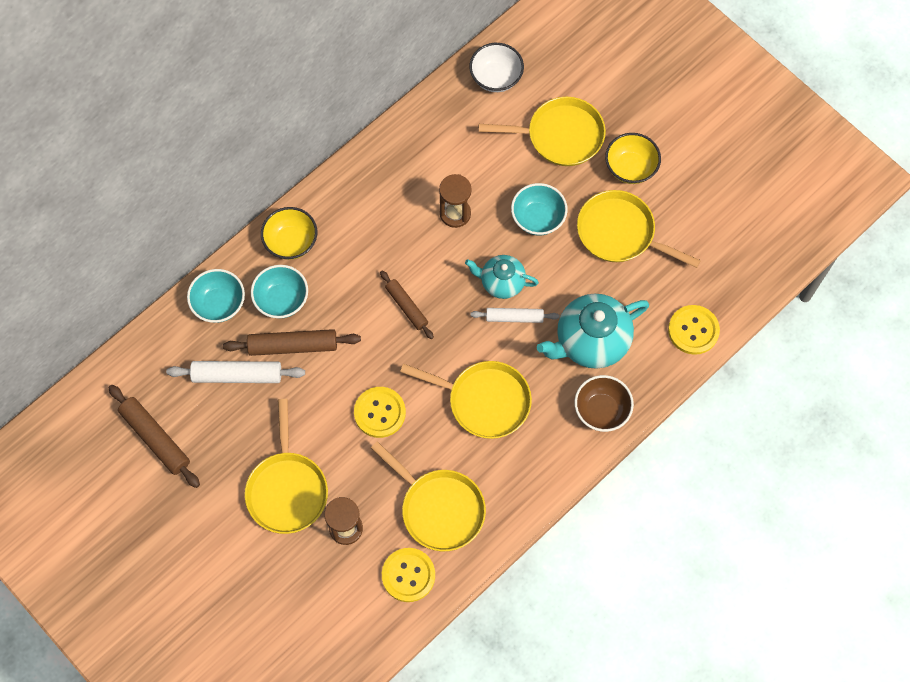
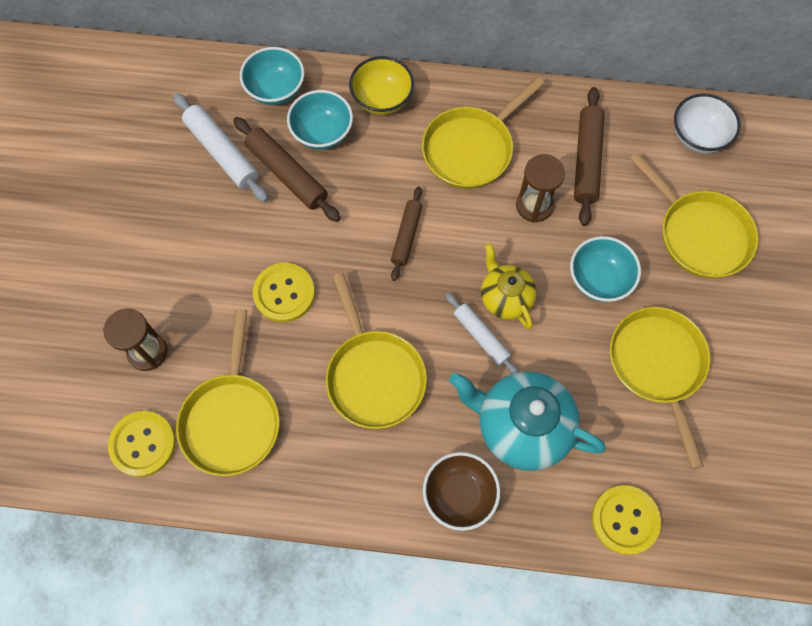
camera: 50 degrees right, 0 degrees up
brown rolling pin [108,385,200,488] -> brown rolling pin moved to [574,87,605,226]
yellow pan [245,399,328,534] -> yellow pan moved to [422,77,545,189]
turquoise teapot [465,255,539,299] -> yellow teapot [481,243,537,329]
yellow bowl [605,133,661,184] -> none

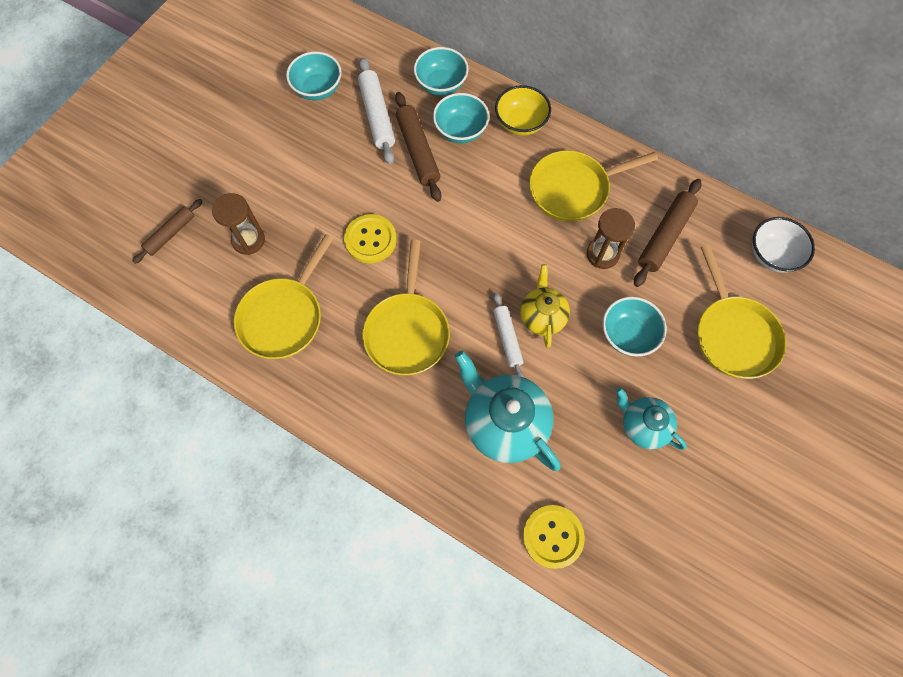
camera: 25 degrees right, 0 degrees up
yellow button [108,411,176,477] -> none
brown rolling pin [391,186,422,281] -> brown rolling pin moved to [132,199,202,264]
brown bowl [423,452,500,531] -> none
yellow pan [610,307,710,469] -> turquoise teapot [616,388,687,450]
none -> turquoise bowl [286,52,341,100]

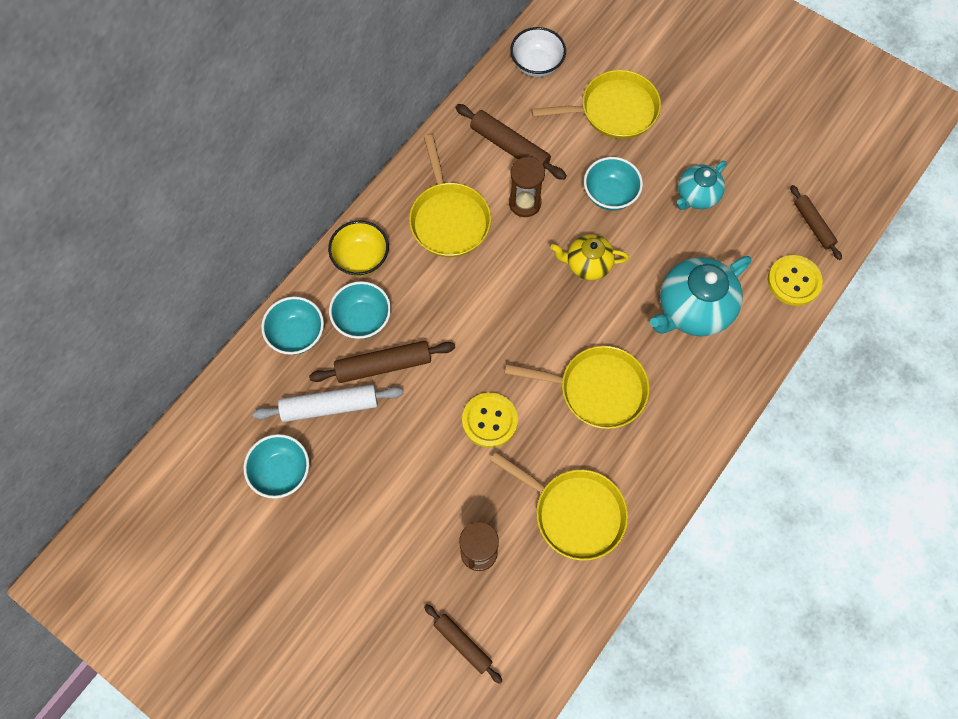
camera: 85 degrees left, 0 degrees up
white rolling pin [493,292,524,377] -> none
none -> brown rolling pin [790,185,842,260]

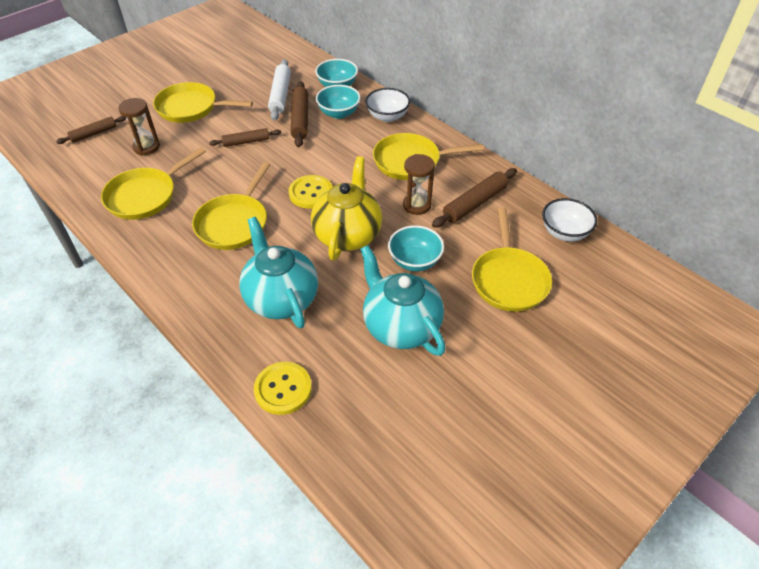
camera: 100 degrees right, 20 degrees down
turquoise bowl [243,434,309,499] -> none
yellow bowl [328,220,389,276] -> white bowl [365,88,410,122]
yellow button [462,392,518,448] -> yellow button moved to [289,175,333,209]
yellow teapot [550,234,629,280] -> yellow teapot [311,156,382,260], size x1.66
turquoise teapot [677,161,727,210] -> turquoise teapot [360,245,446,356], size x1.66
brown rolling pin [790,185,842,260] -> brown rolling pin moved to [209,128,281,147]
none -> yellow pan [153,82,253,123]

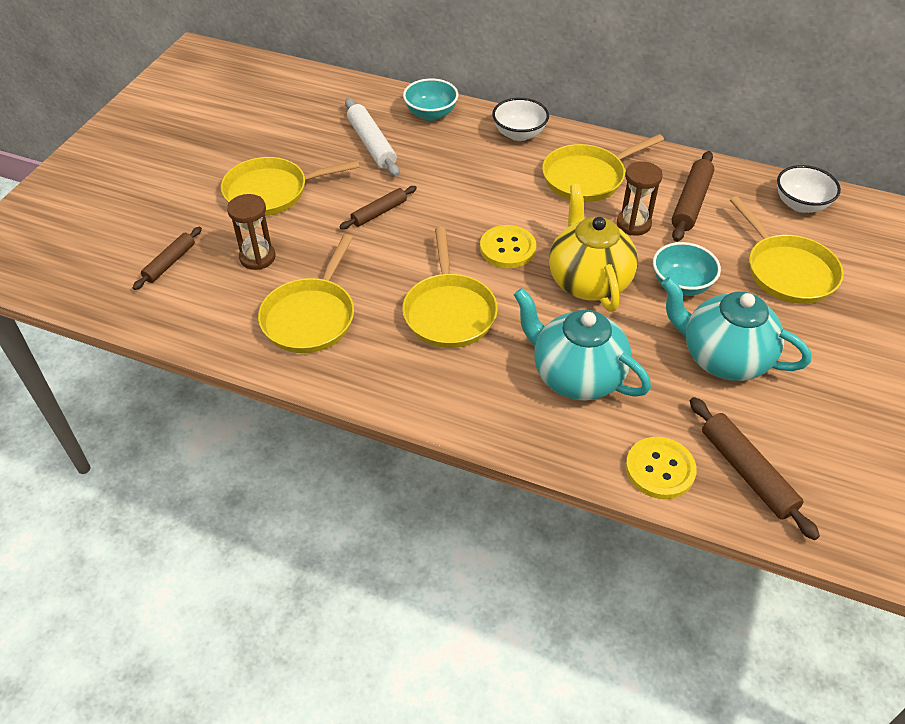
camera: 25 degrees left, 0 degrees up
brown rolling pin [290,81,308,147] -> brown rolling pin moved to [690,397,820,540]
turquoise bowl [316,85,361,119] -> none

